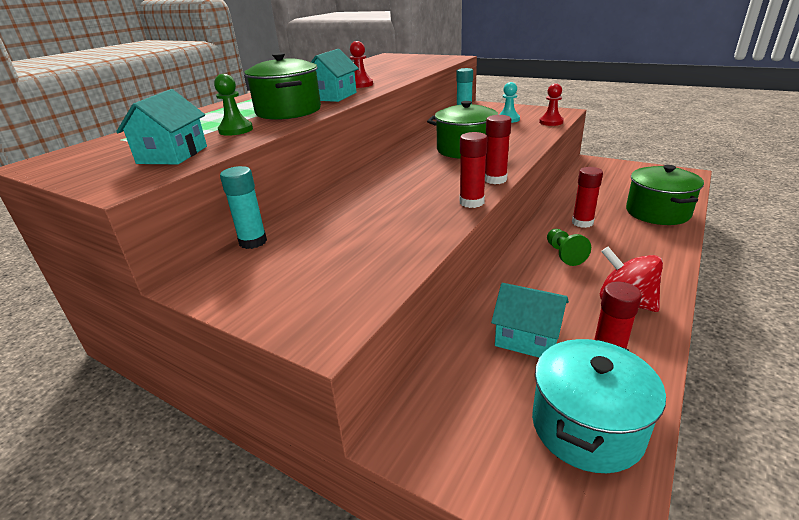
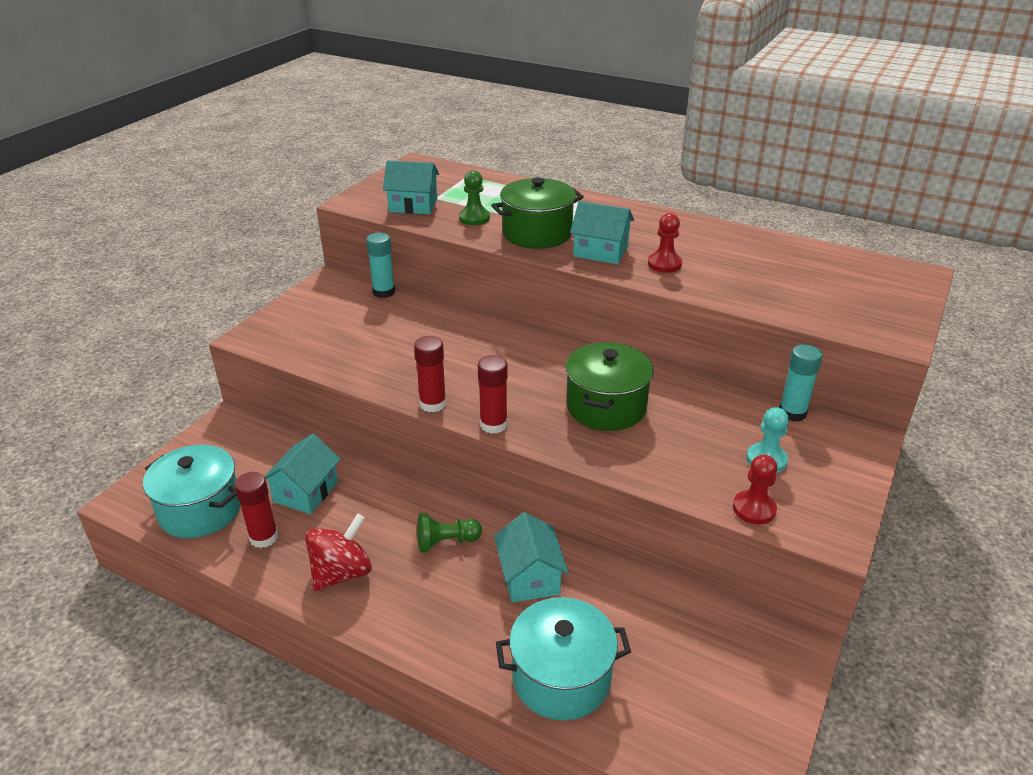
camera: 85 degrees right, 5 degrees up
red glue stick [572,167,603,228] -> turquoise house [494,512,568,602]
green pot [626,165,704,225] -> turquoise pot [496,597,631,721]

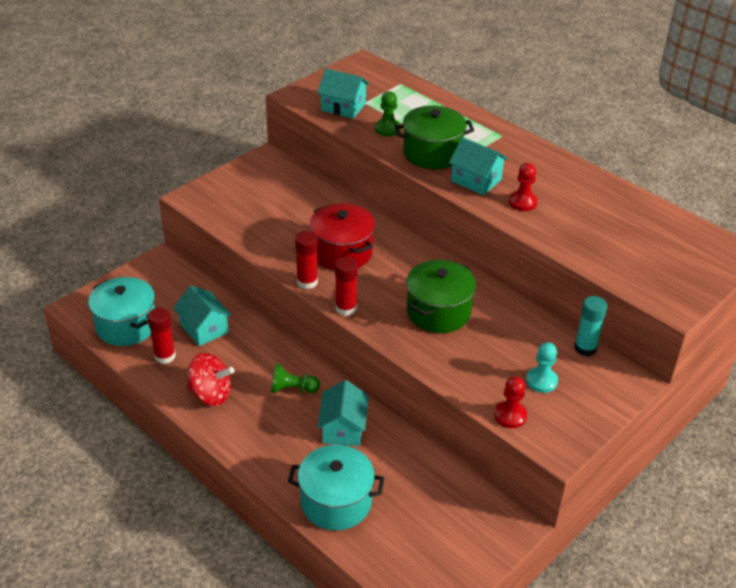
camera: 15 degrees right, 5 degrees up
turquoise house [264,434,340,514] -> turquoise house turned 75 degrees counterclockwise [173,286,232,346]
red spinning top [305,513,372,592] -> red spinning top turned 45 degrees clockwise [187,353,234,406]
turquoise glue stick [366,232,395,298] -> none
none -> red pot [310,203,375,270]

